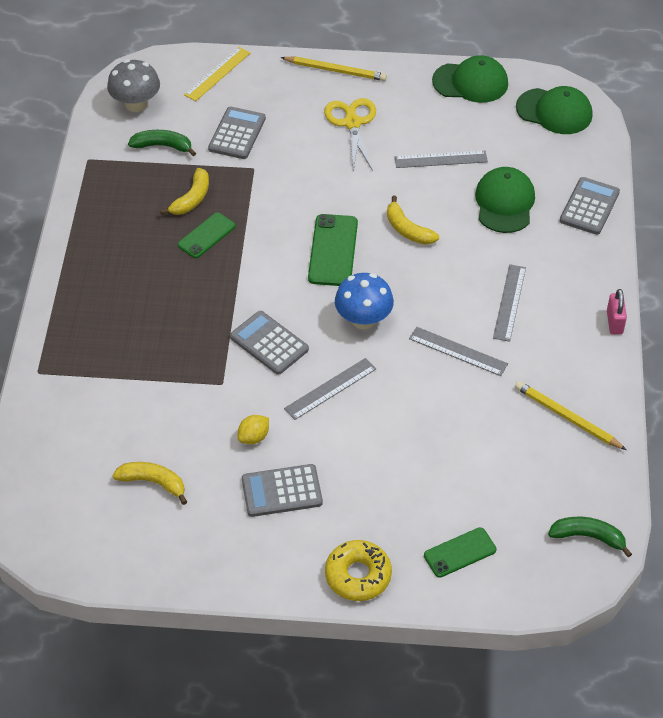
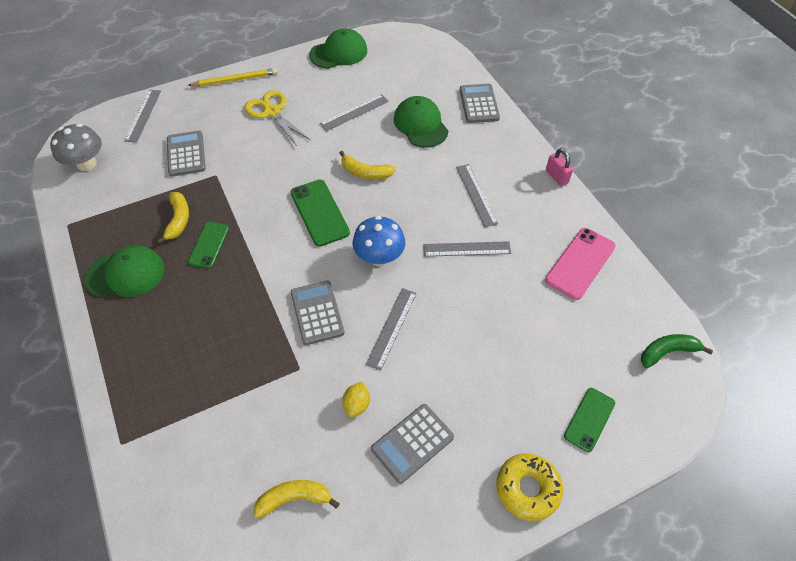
camera: 30 degrees left, 5 degrees up
green banana [128,130,196,156] -> none
yellow ruler [184,47,251,101] -> grey ruler [124,90,161,143]
grey calculator [230,311,309,375] -> grey calculator turned 60 degrees clockwise [291,281,345,345]
yellow pencil [515,381,627,450] -> pink phone [545,228,616,300]
green cap [516,86,592,134] -> green cap moved to [85,245,165,297]

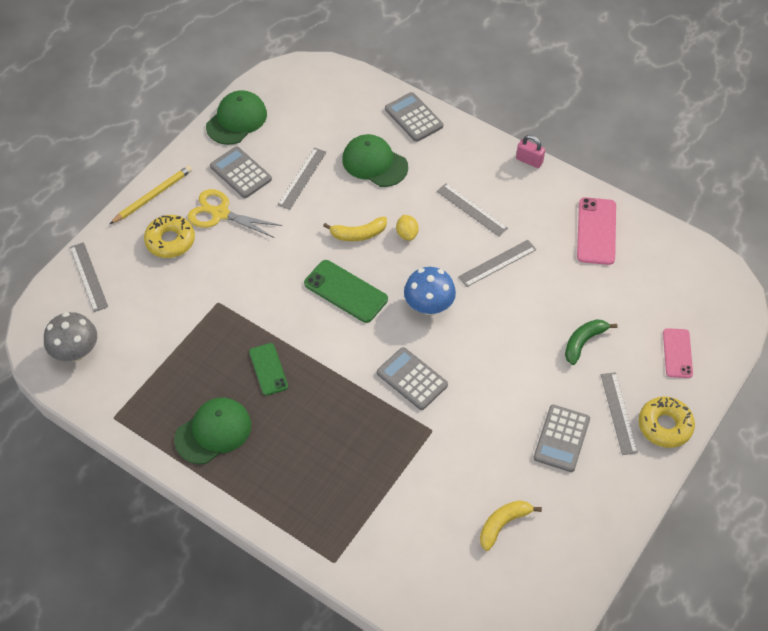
camera: 30 degrees left, 0 degrees up
yellow banana [157,192,189,244] -> none
grey calculator [167,131,206,177] -> grey calculator moved to [210,146,272,198]
yellow lemon [342,381,370,417] -> yellow lemon moved to [396,215,419,241]
grey ruler [366,288,417,370] -> grey ruler moved to [601,372,638,455]
green phone [564,388,615,452] -> pink phone [663,328,693,378]
green banana [641,334,713,368] -> green banana moved to [565,319,617,365]
none -> yellow donut [144,215,195,258]

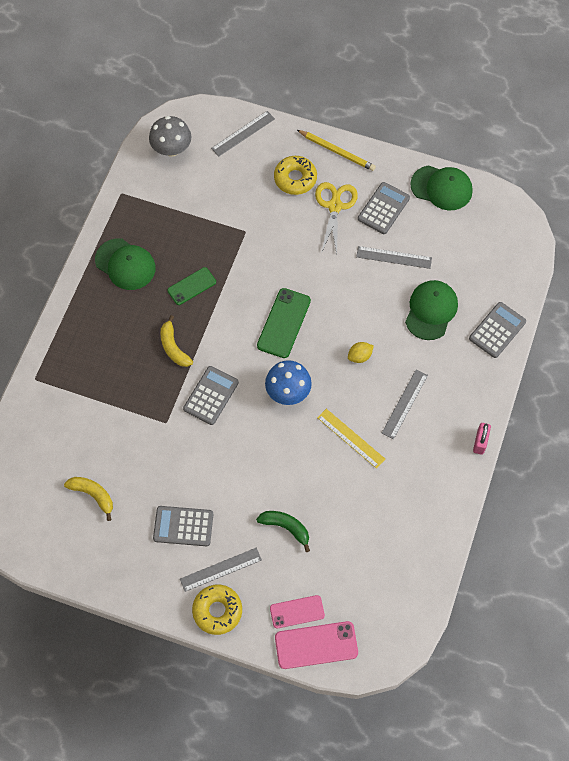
camera: 75 degrees right, 10 degrees up
yellow banana [323,217,387,241] -> yellow banana moved to [160,315,193,367]
grey ruler [458,240,536,287] -> yellow ruler [317,409,385,469]
pink phone [577,197,616,265] -> pink phone moved to [275,621,358,669]

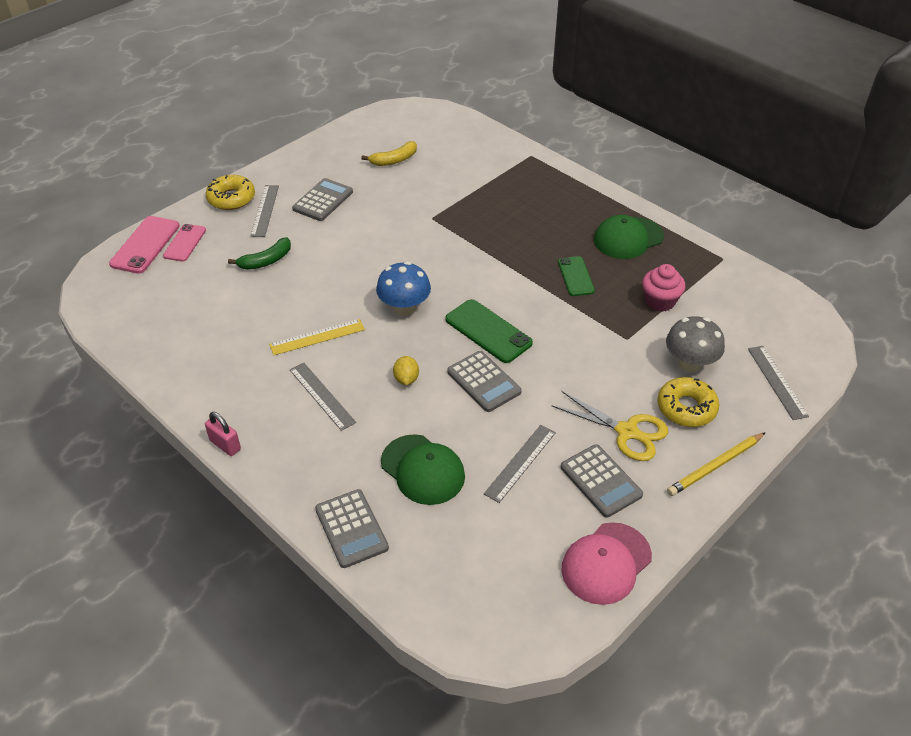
camera: 115 degrees right, 20 degrees down
grey mushroom [149,116,191,157] -> grey mushroom moved to [666,316,725,372]
yellow banana [160,315,193,367] -> none
grey calculator [183,366,239,425] -> grey calculator moved to [447,351,522,412]
green cap [410,165,473,210] -> pink cap [561,522,652,605]
none -> pink cupcake [642,264,685,312]

